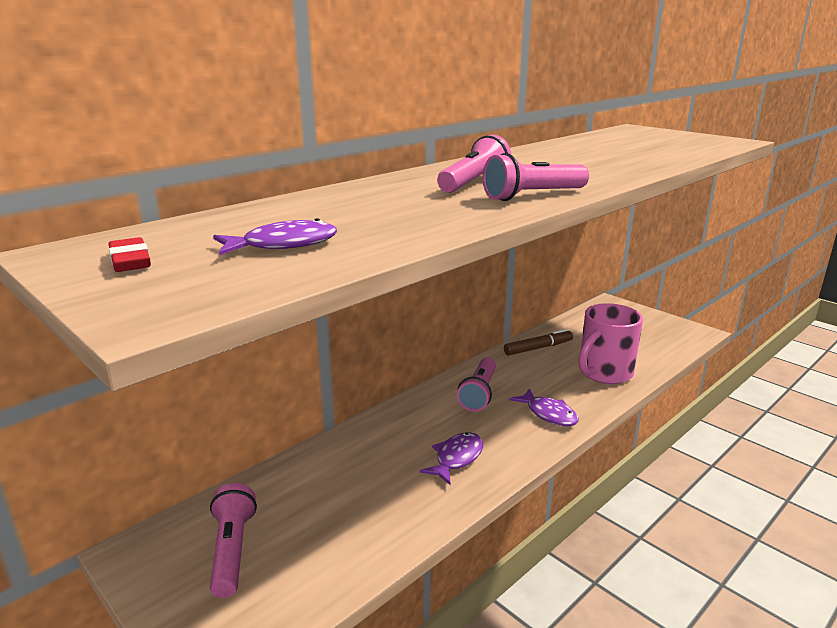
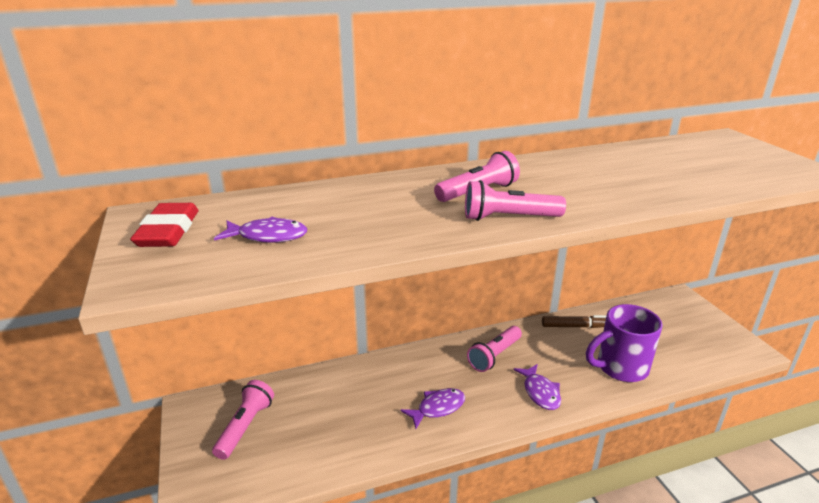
camera: 25 degrees right, 5 degrees up
red eraser [108,237,151,272] -> red eraser [130,203,198,247], size x1.66
pink mug [579,303,643,384] -> purple mug [586,304,663,382]

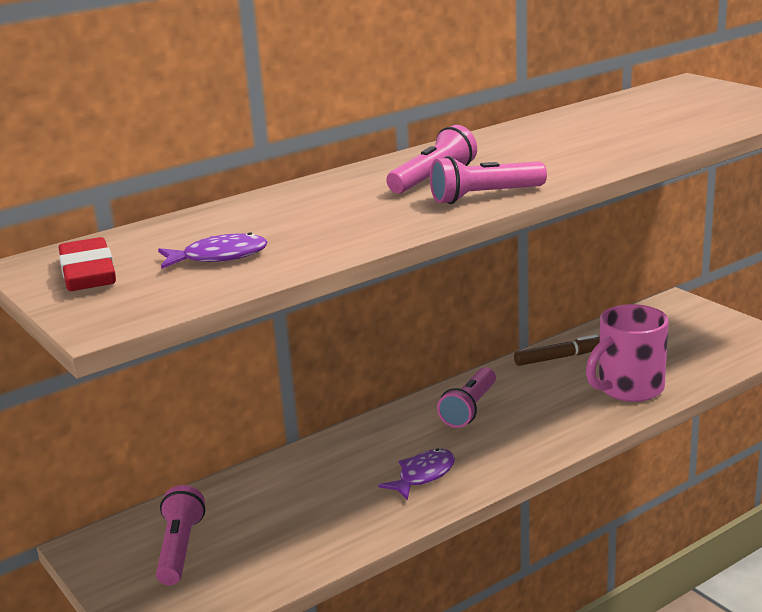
camera: 15 degrees left, 5 degrees down
purple fish [513,364,561,410] -> none
purple mug [586,304,663,382] -> pink mug [586,304,669,402]

